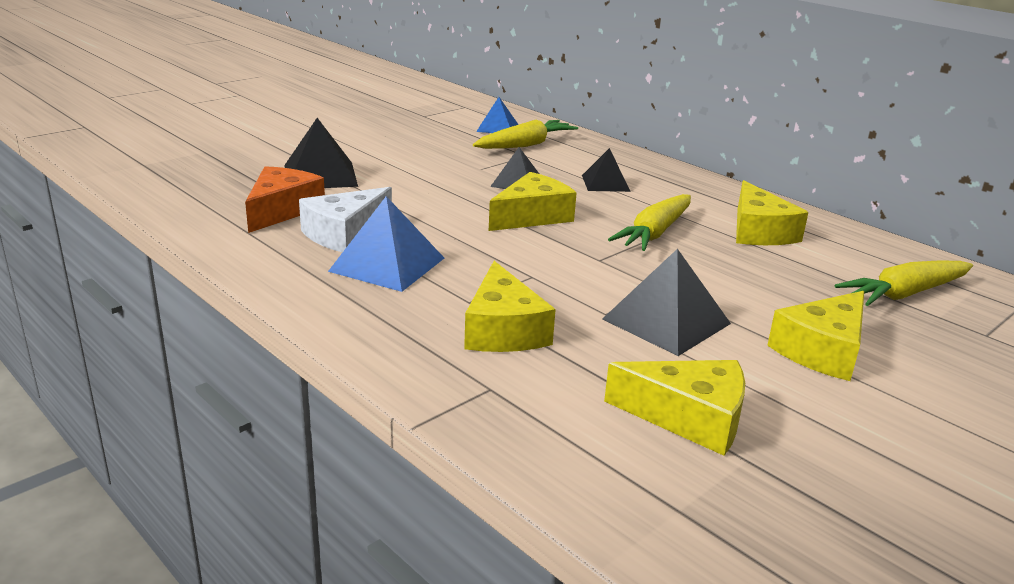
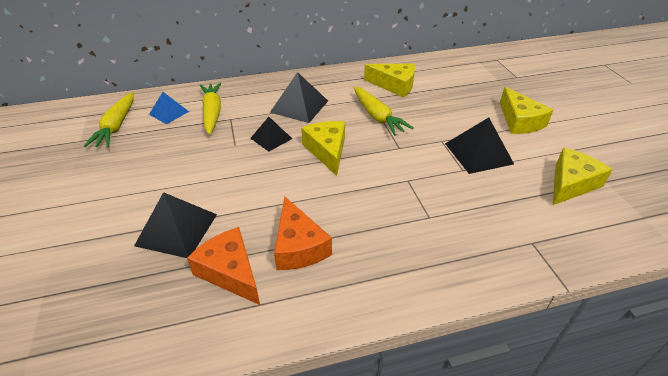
camera: 60 degrees left, 15 degrees up
white cheese [299,187,392,252] -> orange cheese [274,197,332,270]
blue pyramid [328,196,444,292] -> none
yellow cheese [464,261,556,352] -> none
black pyramid [582,148,631,192] -> black pyramid [270,72,328,123], size x1.58
yellow carrot [834,261,973,306] -> yellow carrot moved to [84,92,134,147]

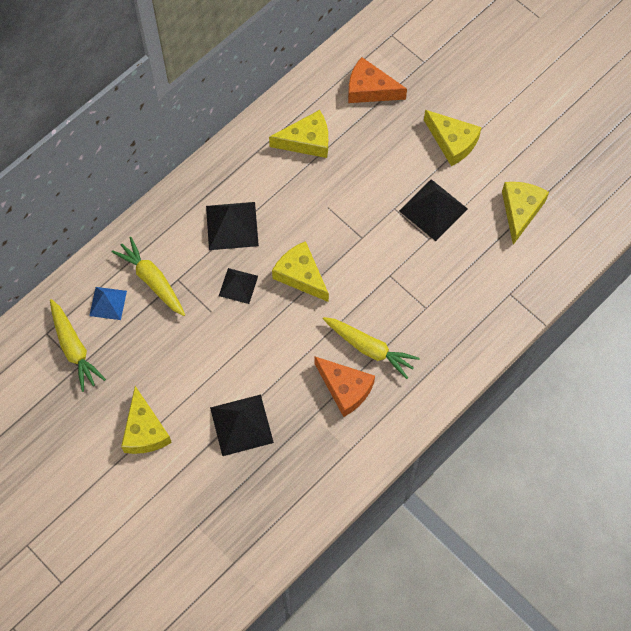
camera: 30 degrees left, 25 degrees up
orange cheese [187,227,260,305] -> orange cheese moved to [348,57,407,103]
yellow carrot [353,87,414,136] -> yellow carrot moved to [323,317,420,379]
none -> yellow cheese [121,386,172,454]

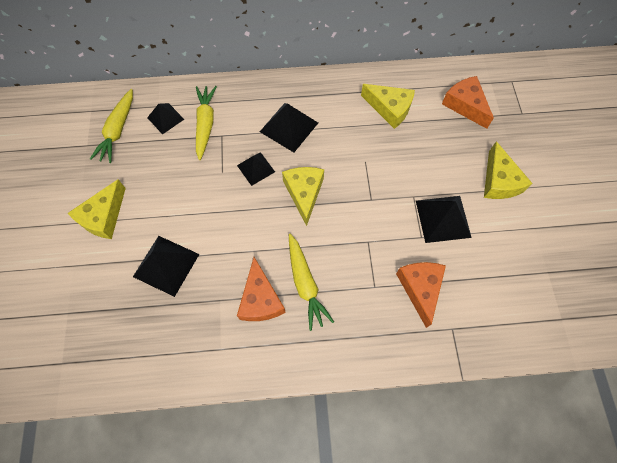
camera: 40 degrees right, 0 degrees up
blue pyramid [89,287,127,320] -> black pyramid [147,103,184,135]
yellow cheese [502,182,549,245] -> none
none -> orange cheese [396,262,446,328]

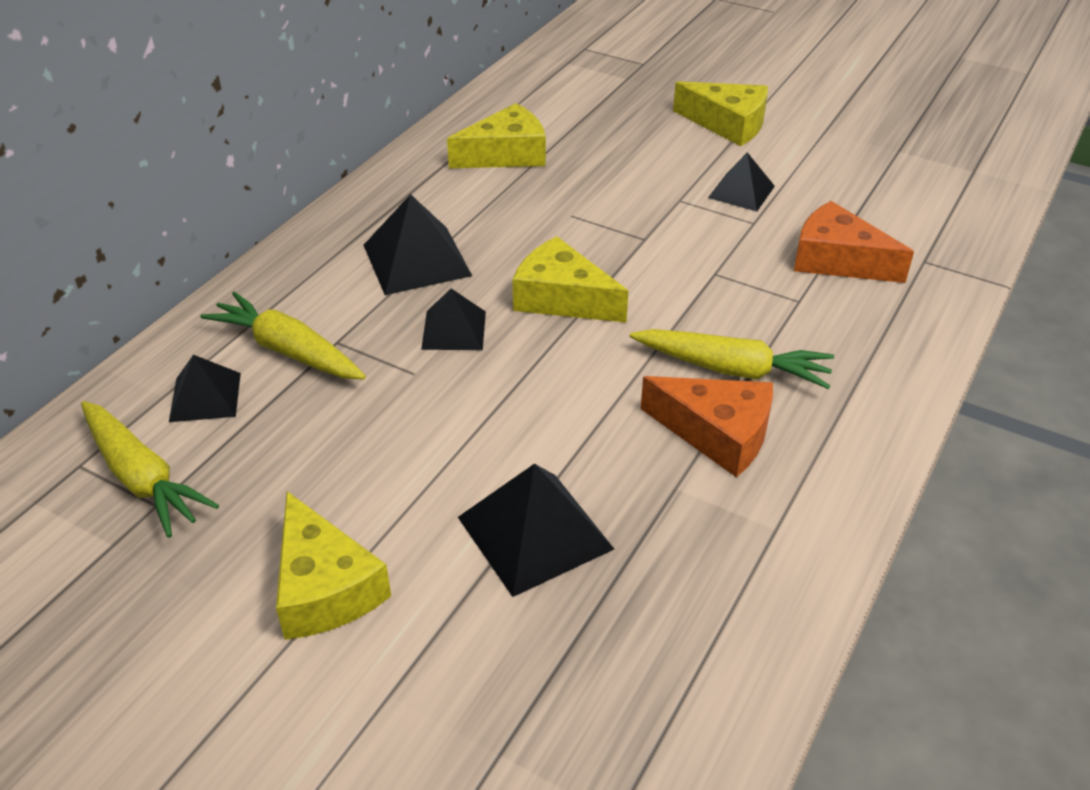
camera: 55 degrees left, 25 degrees down
black pyramid [416,196,472,243] -> black pyramid [708,152,775,211], size x0.63
orange cheese [442,76,494,129] -> none

